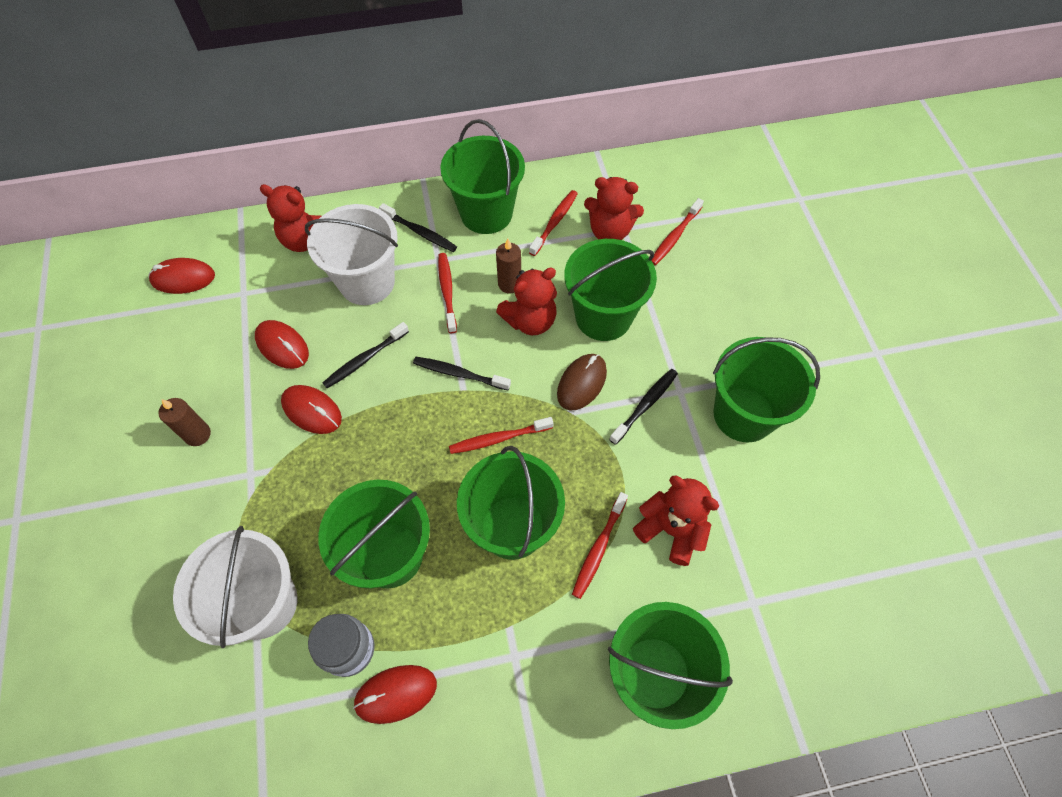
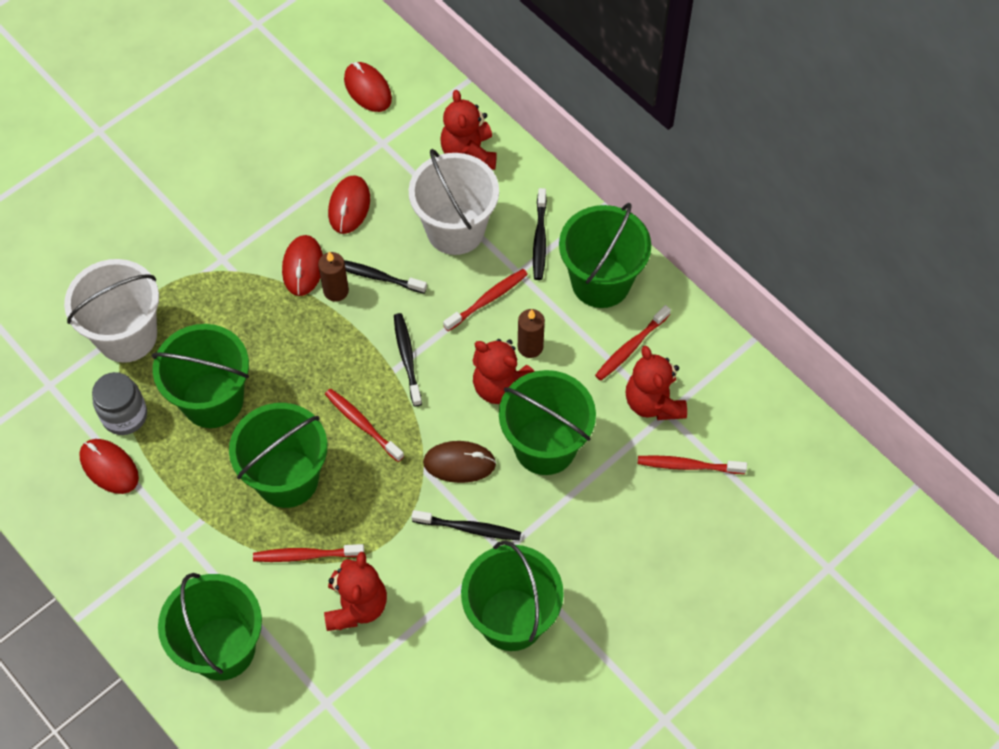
camera: 60 degrees right, 0 degrees up
brown candle [158,398,211,446] -> brown candle moved to [318,252,349,302]
red toothbrush [529,190,578,256] -> red toothbrush turned 135 degrees clockwise [595,305,671,381]

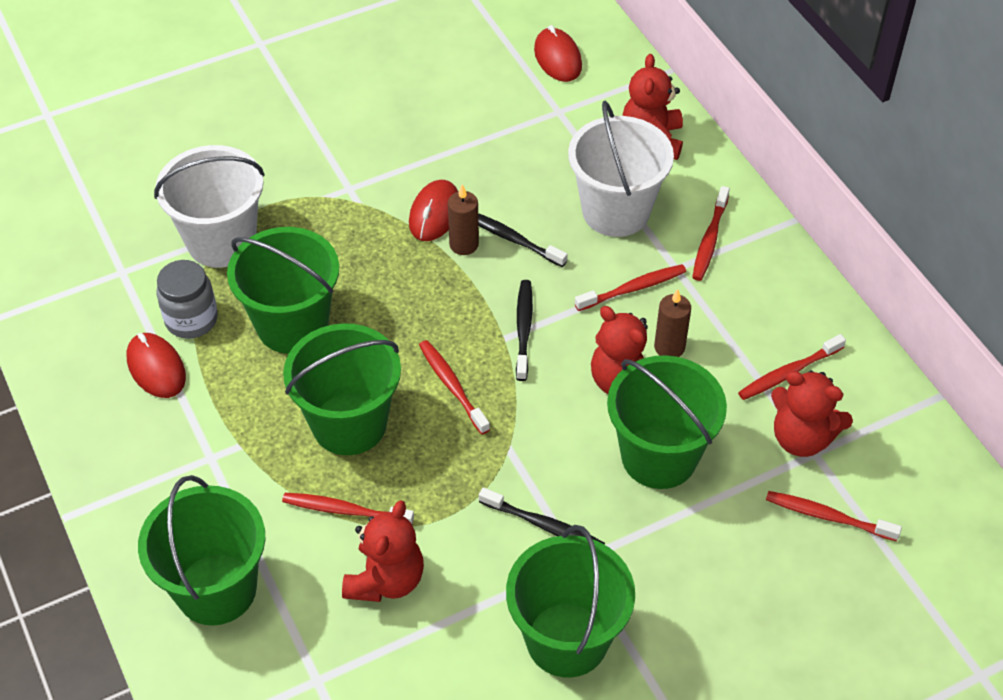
camera: 15 degrees right, 10 degrees down
red mouse [328,176,370,234] -> none
brown mouse [423,441,496,483] -> none
black toothbrush [533,188,547,280] -> red toothbrush [692,186,730,281]
green bucket [559,203,651,308] -> none
red teddy bear [626,345,687,420] -> red teddy bear turned 60 degrees counterclockwise [771,371,853,457]

